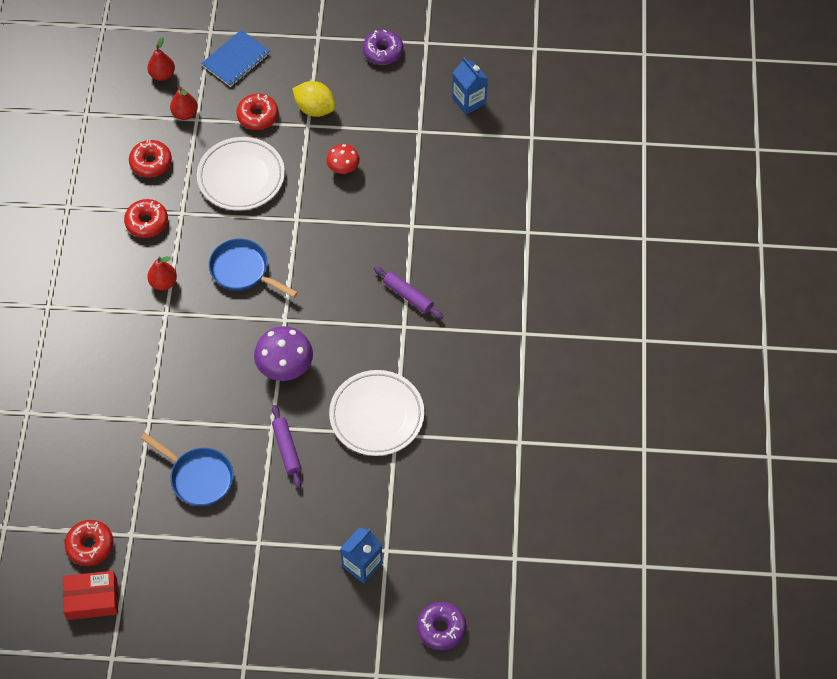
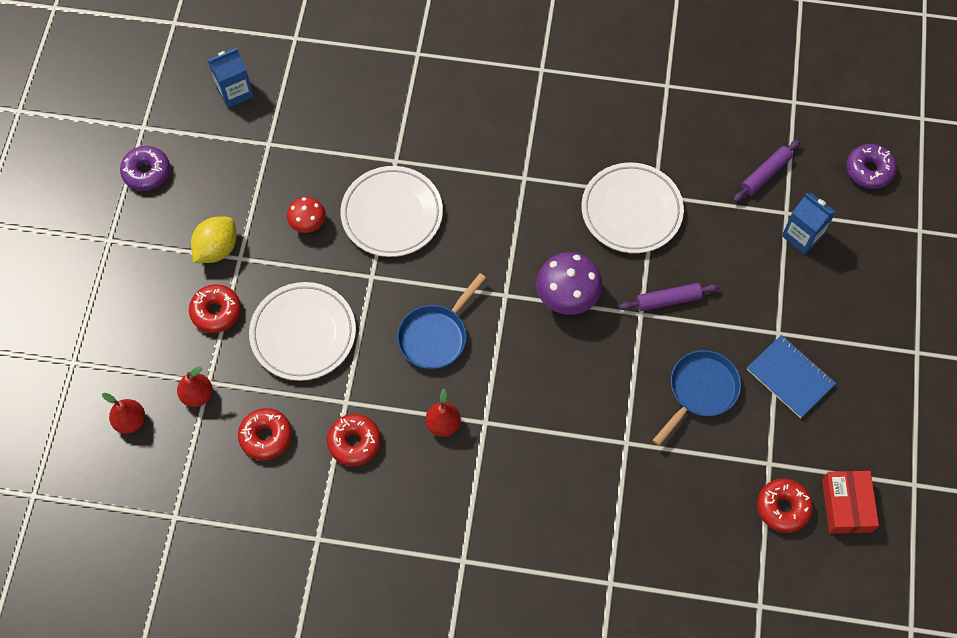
camera: 85 degrees left, 5 degrees up
blue notebook [201,30,270,87] -> blue notebook moved to [747,335,836,418]
purple rolling pin [374,266,443,319] -> purple rolling pin moved to [733,140,800,202]
none -> white plate [341,166,443,257]

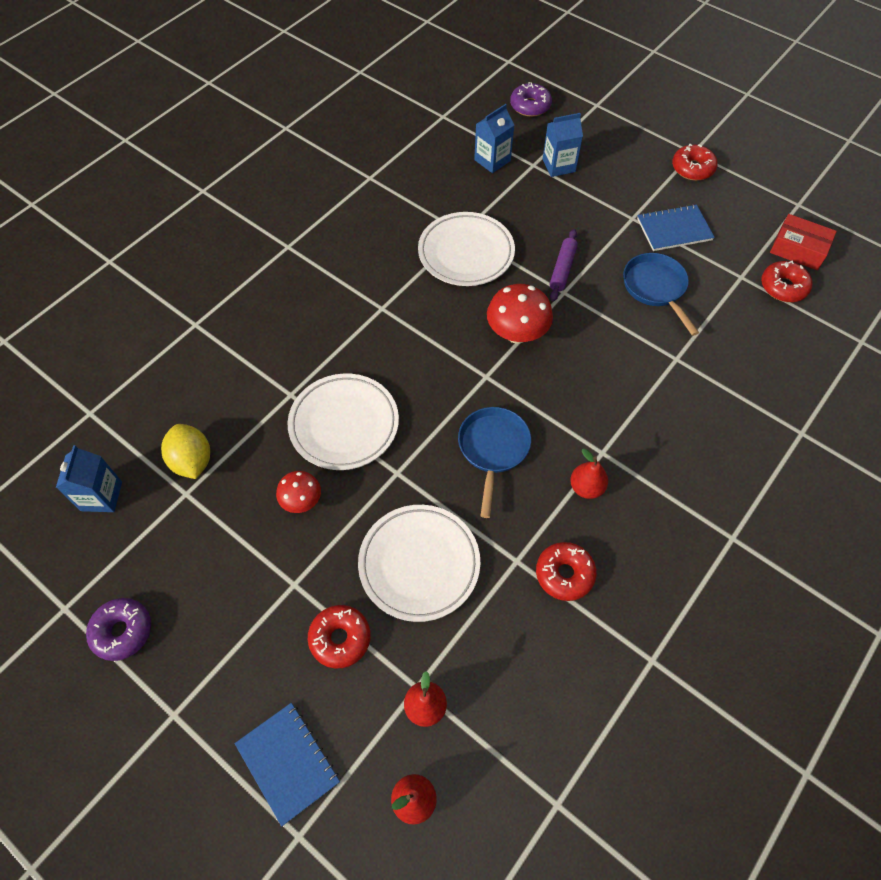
camera: 60 degrees left, 5 degrees down
yellow lemon [191,217,237,263] -> yellow lemon moved to [161,424,210,479]
red donut [238,408,292,460] -> red donut moved to [672,144,718,181]
blue pan [397,273,486,370] -> blue pan turned 150 degrees counterclockwise [458,407,531,518]
purple mushroom [536,252,603,315] -> red mushroom [487,284,553,344]
purple rolling pin [733,140,800,202] -> blue carton [474,104,514,173]
none -> blue notebook [235,703,340,826]

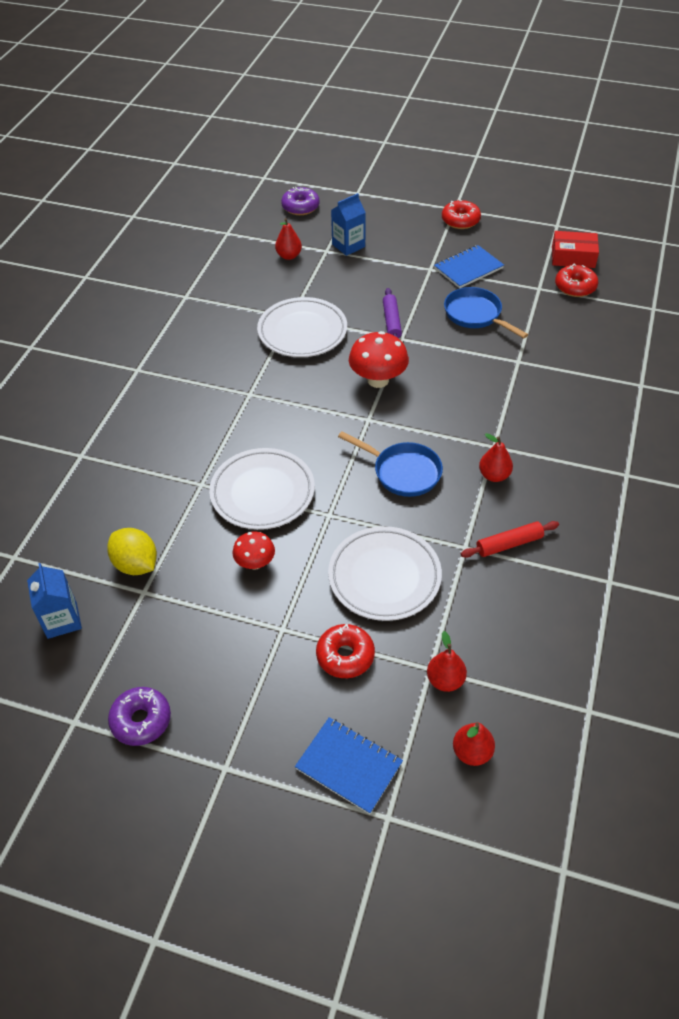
camera: 20 degrees left, 10 degrees down
blue pan [458,407,531,518] -> blue pan turned 135 degrees clockwise [338,431,443,497]
blue carton [474,104,514,173] -> red pear [275,218,302,260]
red donut [536,542,597,601] -> red rolling pin [461,521,559,558]

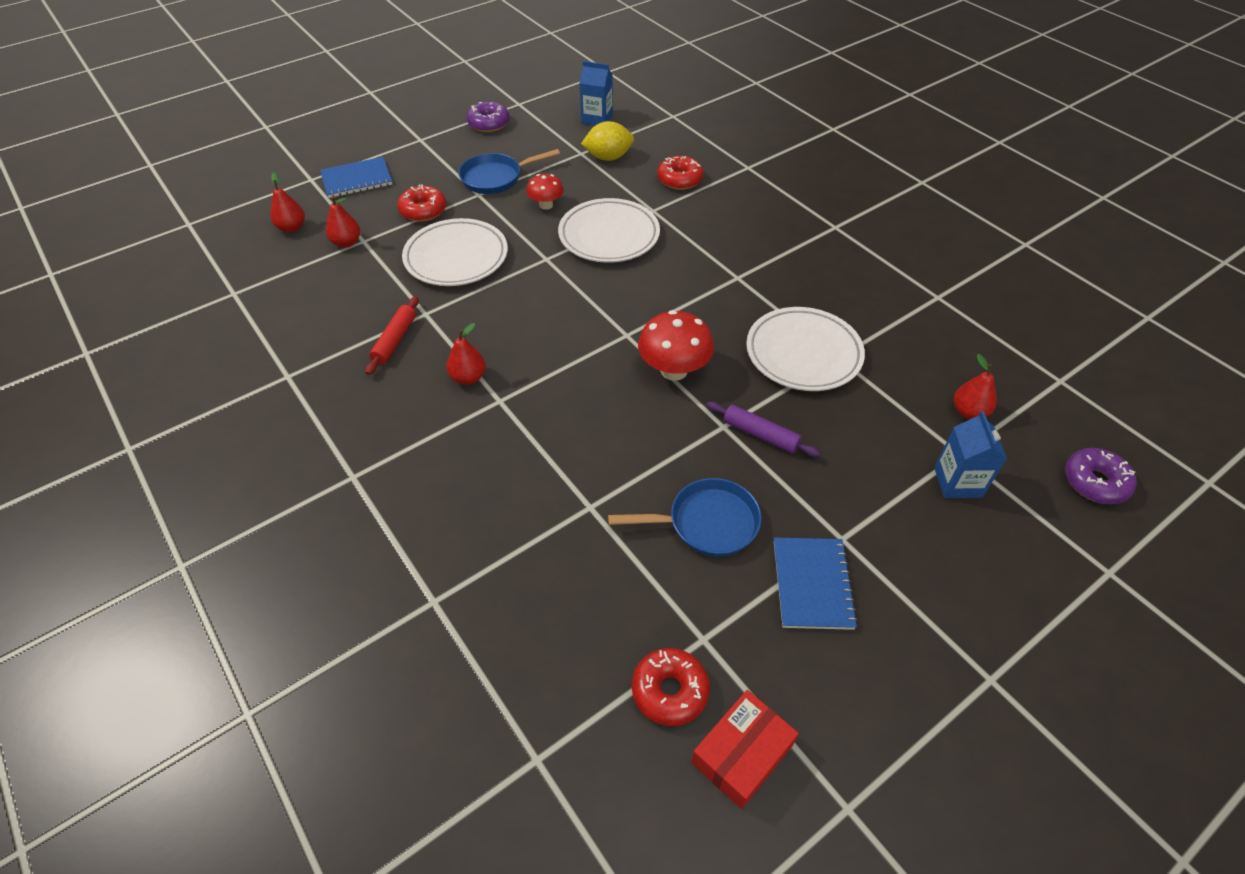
camera: 125 degrees right, 0 degrees up
blue pan [338,431,443,497] -> blue pan moved to [459,149,560,194]
red donut [442,200,481,229] -> red donut moved to [657,156,704,190]

